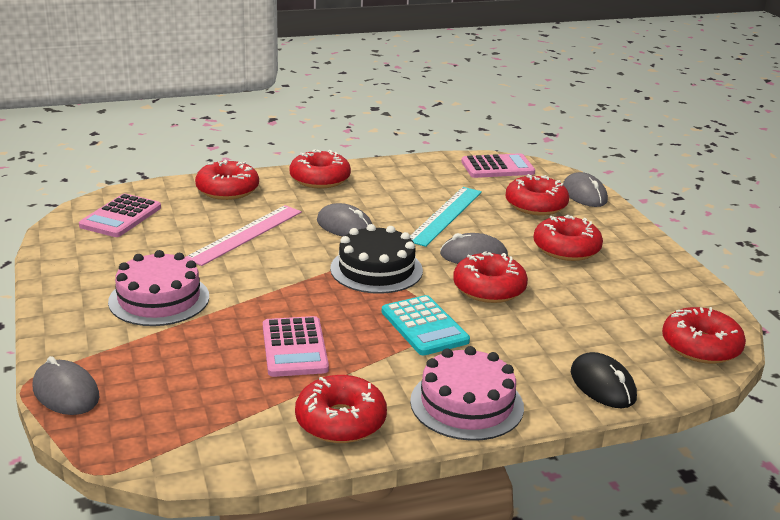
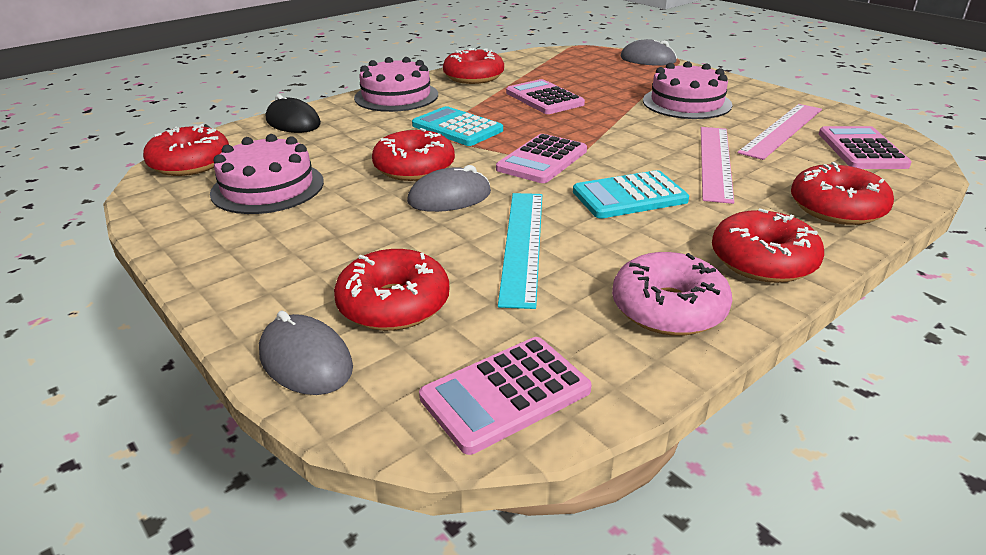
camera: 160 degrees right, 5 degrees up
grey mouse [317,203,372,237] -> turquoise calculator [573,170,689,219]
black cake [330,224,423,294] -> pink calculator [496,134,587,183]
red donut [534,215,603,261] -> none
none -> pink cake [210,134,324,214]
none -> pink donut [612,252,732,336]
none -> pink ruler [738,104,822,160]

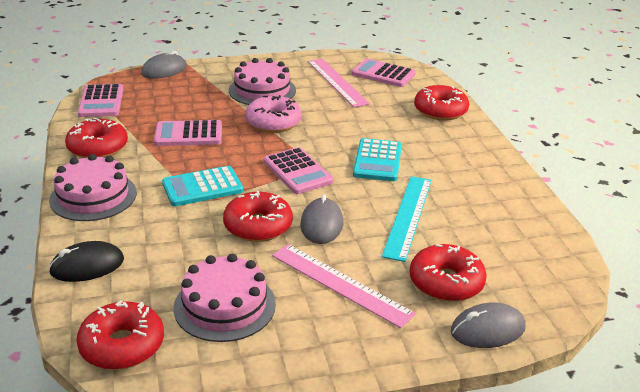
camera: 65 degrees left, 0 degrees up
pink calculator [419,337,592,455] -> pink calculator moved to [78,84,123,117]
turquoise ruler [498,193,542,309] -> turquoise ruler turned 75 degrees clockwise [382,176,432,262]
pink donut [612,252,732,336] -> pink donut moved to [245,95,302,133]
pink ruler [701,127,734,204] -> pink ruler moved to [272,244,416,328]
red donut [712,208,824,283] -> none

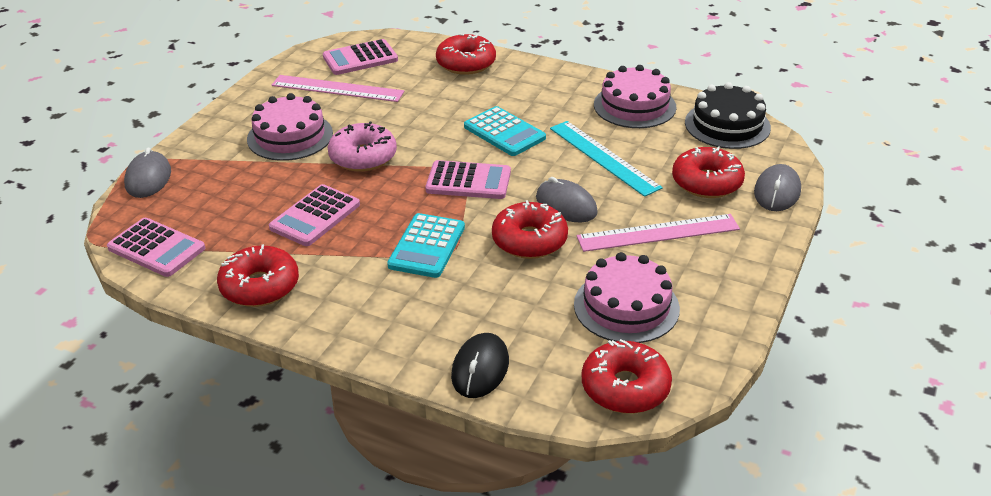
camera: 50 degrees left, 5 degrees up
pink cake [49,154,137,221] -> pink cake moved to [594,65,676,128]
none -> black cake [685,82,771,149]

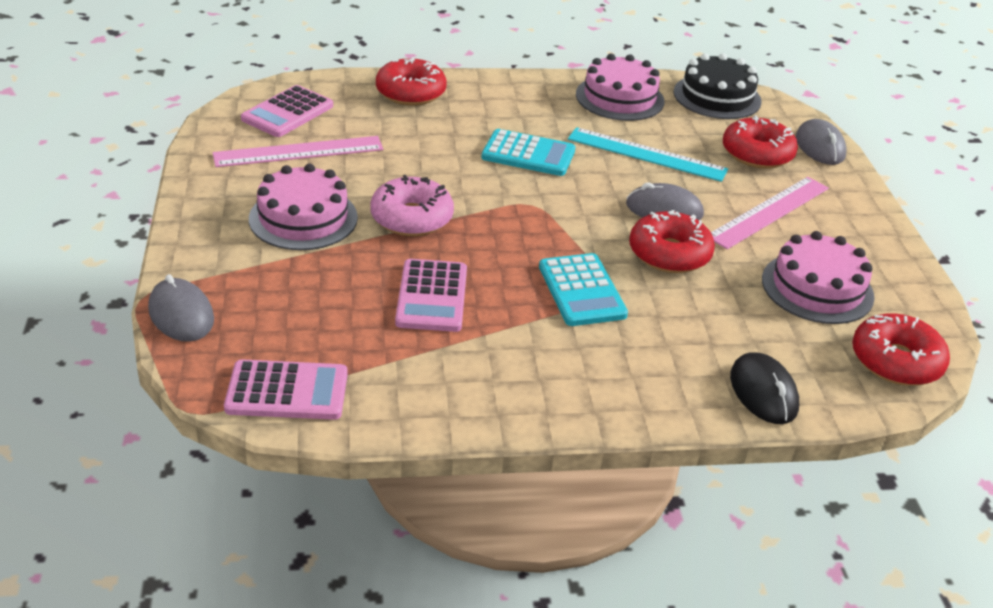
camera: 35 degrees left, 0 degrees up
red donut [217,244,299,307] -> none
pink calculator [425,160,511,199] -> none

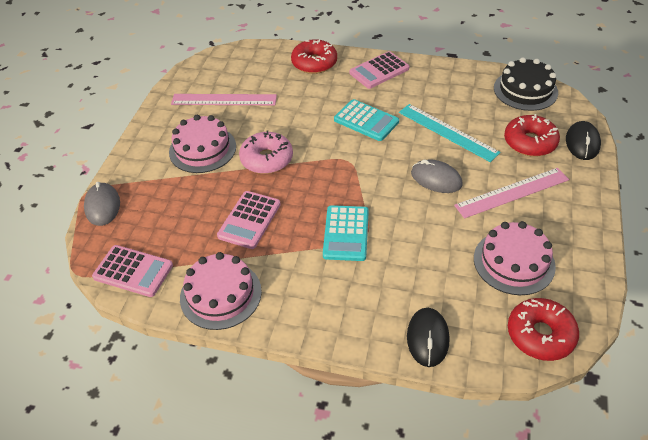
camera: 25 degrees right, 10 degrees up
pink calculator [241,85,333,137] -> pink calculator moved to [349,51,409,89]
pink cake [576,54,664,121] -> pink cake moved to [180,252,262,330]
red donut [629,210,715,273] -> none
grey mouse [796,119,847,165] -> black mouse [566,121,601,160]

